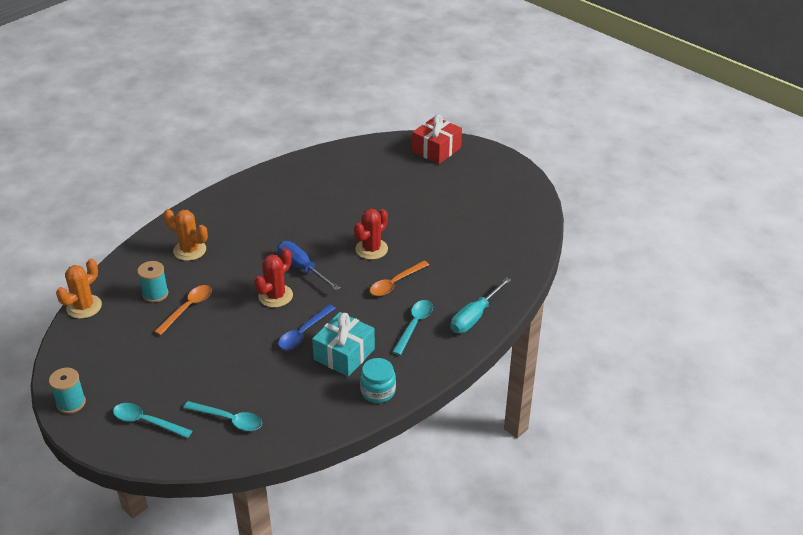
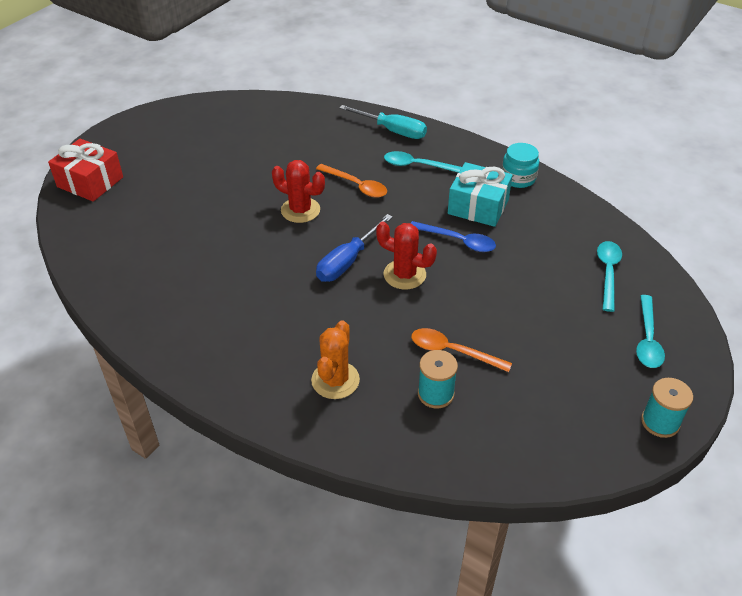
camera: 100 degrees left, 5 degrees up
orange cactus [56,259,102,319] -> none

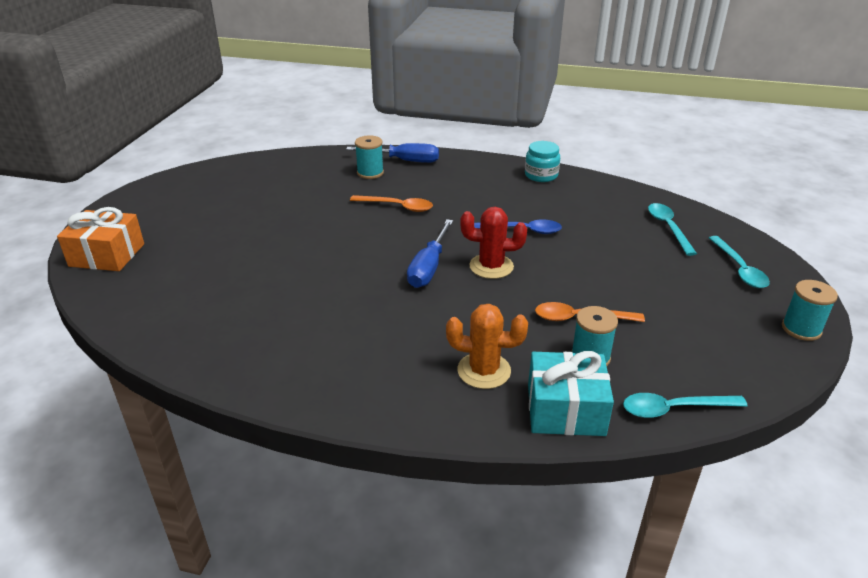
camera: 20 degrees left, 10 degrees down
red gift [48,139,123,202] -> orange gift [57,207,144,271]
red cactus [272,160,325,223] -> none
orange cactus [311,320,360,399] -> orange cactus turned 75 degrees counterclockwise [446,304,528,389]
turquoise screwdriver [339,105,427,139] -> blue screwdriver [346,143,439,163]
turquoise spoon [384,151,462,173] -> turquoise spoon moved to [623,393,747,418]
turquoise gift [448,162,513,227] -> turquoise gift moved to [528,351,614,436]
none -> turquoise spool [355,136,384,179]

